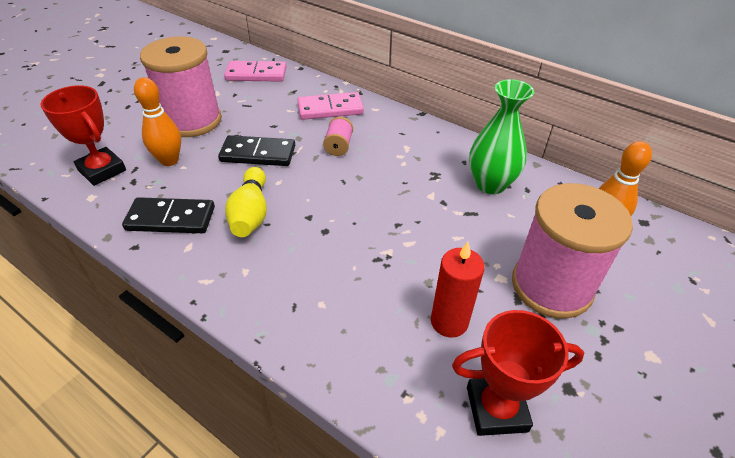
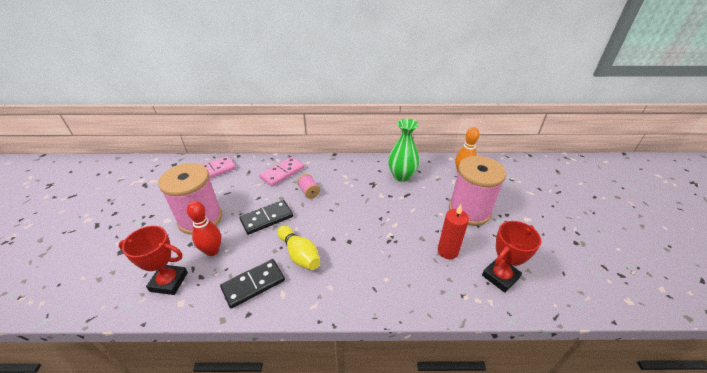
camera: 35 degrees left, 5 degrees down
orange bowling pin [134,77,181,166] -> red bowling pin [187,201,221,256]

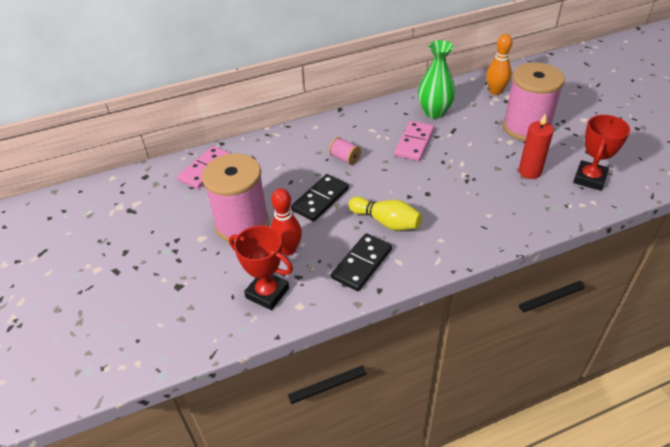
camera: 20 degrees left, 5 degrees up
red trophy [119,226,188,295] -> red trophy turned 45 degrees clockwise [229,225,293,310]
pink domino [259,157,304,186] -> pink domino moved to [394,121,434,161]

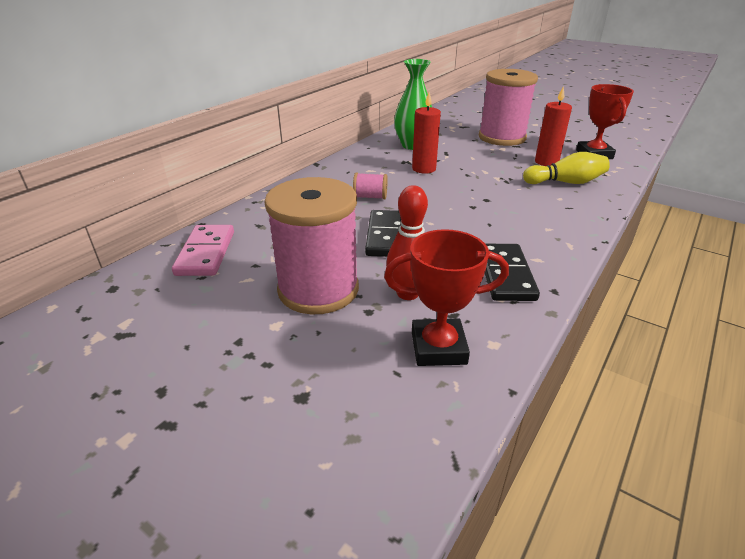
camera: 35 degrees left, 10 degrees down
yellow bowling pin [348,197,422,231] -> yellow bowling pin moved to [523,152,610,184]
pink domino [394,121,434,161] -> red candle [412,92,441,174]
orange bowling pin [486,34,512,95] -> none

